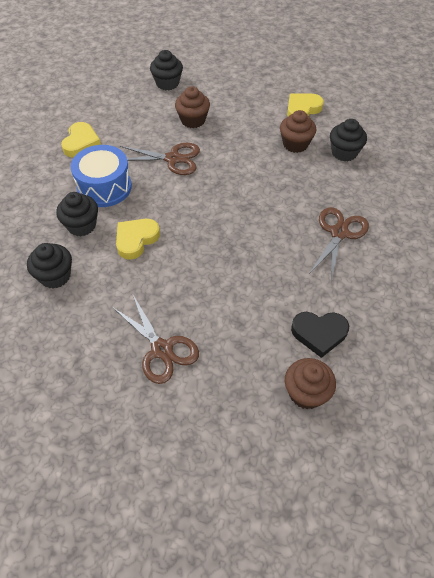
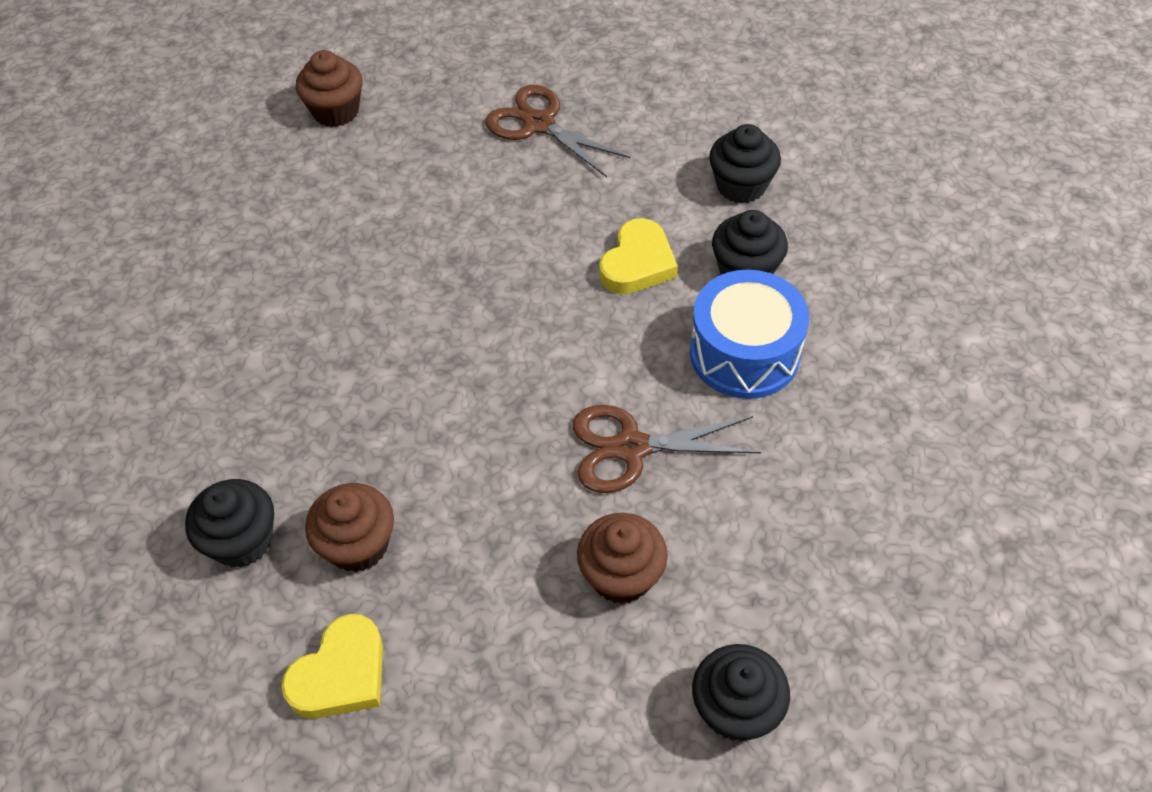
camera: 170 degrees right, 0 degrees up
yellow heart [61,122,101,157] -> none
black heart [291,312,349,358] -> none
brown scissors [309,207,369,282] -> none

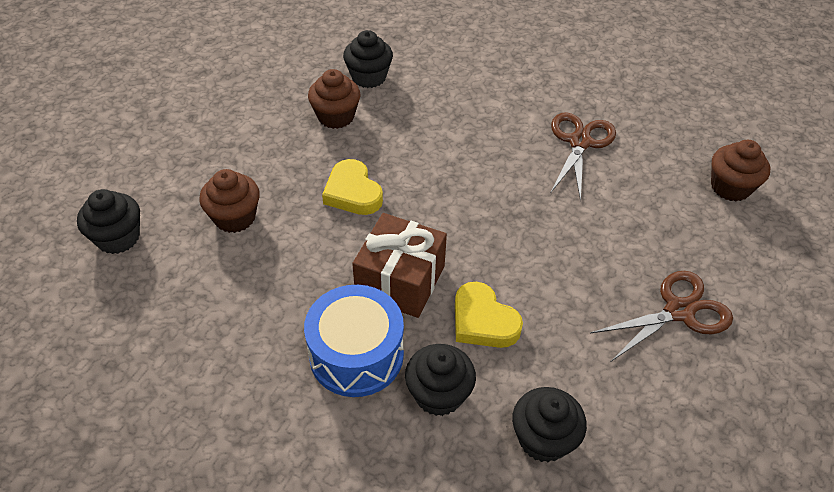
camera: 110 degrees right, 5 degrees down
yellow heart [281,614,383,719] -> yellow heart moved to [322,159,383,215]
brown scissors [573,405,761,493] -> brown scissors moved to [551,112,616,201]
none -> brown gift [352,213,447,318]

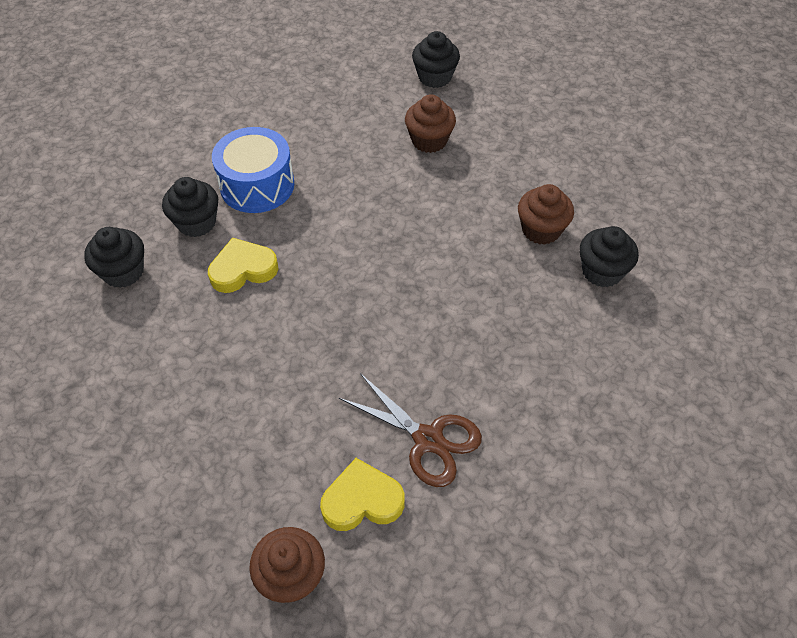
camera: 110 degrees right, 5 degrees up
yellow heart [322,159,383,215] -> yellow heart moved to [320,458,405,531]
brown gift [352,213,447,318] -> none
brown scissors [590,271,733,361] -> none

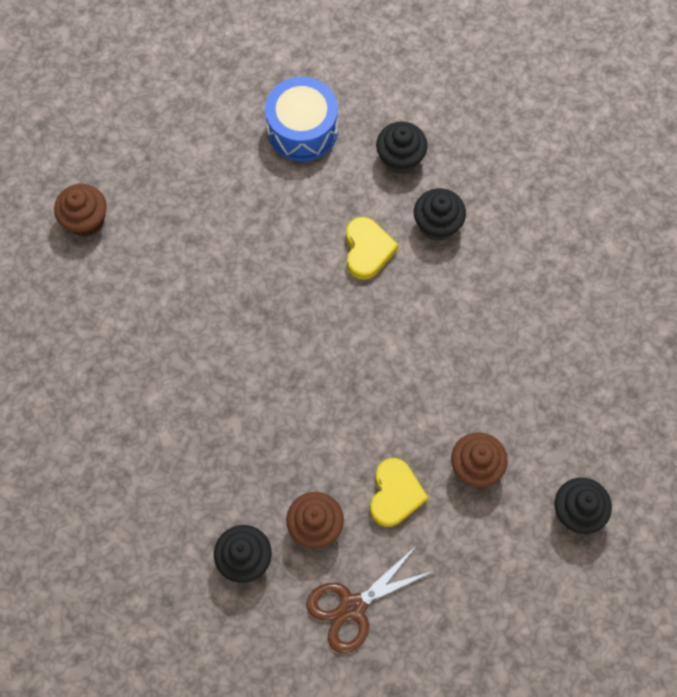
camera: 110 degrees right, 15 degrees up
blue drum [212,127,294,213] -> blue drum moved to [265,77,338,161]
yellow heart [320,458,405,531] -> yellow heart moved to [370,458,428,527]
brown scissors [339,373,482,487] -> brown scissors moved to [306,546,434,653]

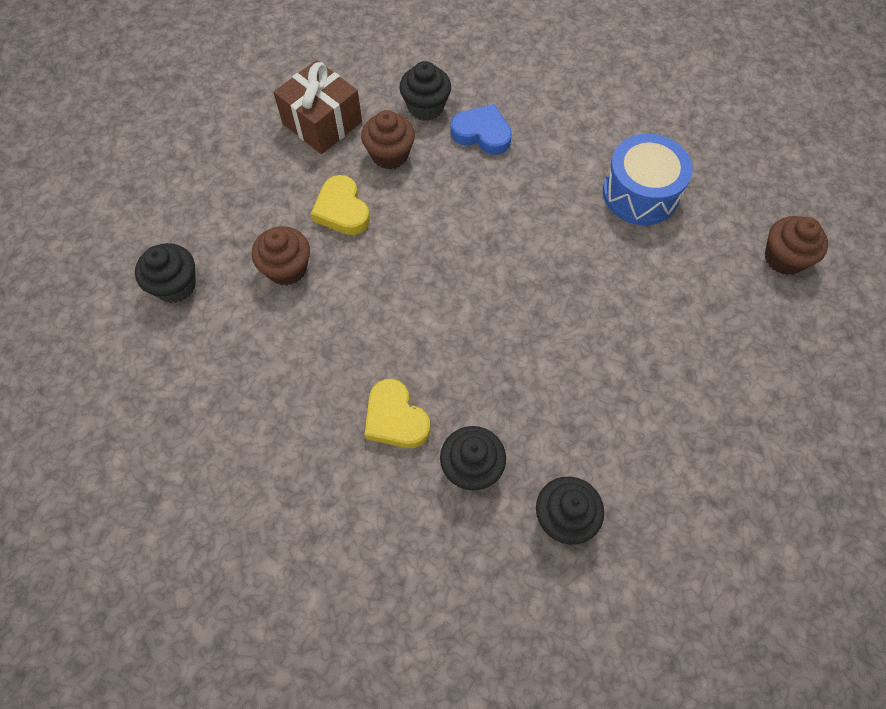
camera: 145 degrees right, 5 degrees down
blue drum [265,77,338,161] -> blue drum moved to [603,134,693,225]
brown scissors [306,546,434,653] -> brown gift [274,60,362,154]
yellow heart [346,217,398,280] -> yellow heart moved to [365,379,430,448]
none -> blue heart [451,104,512,155]

